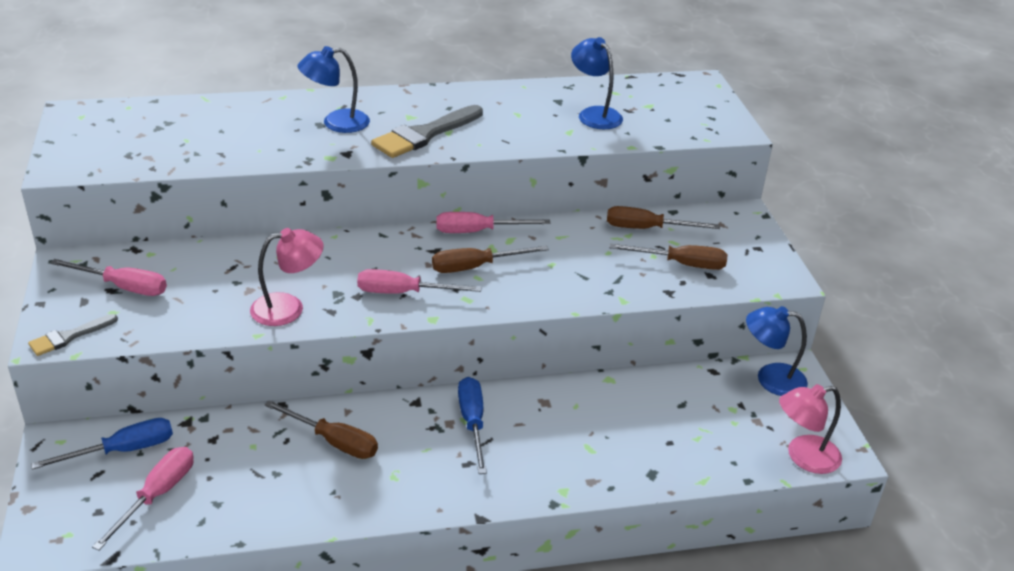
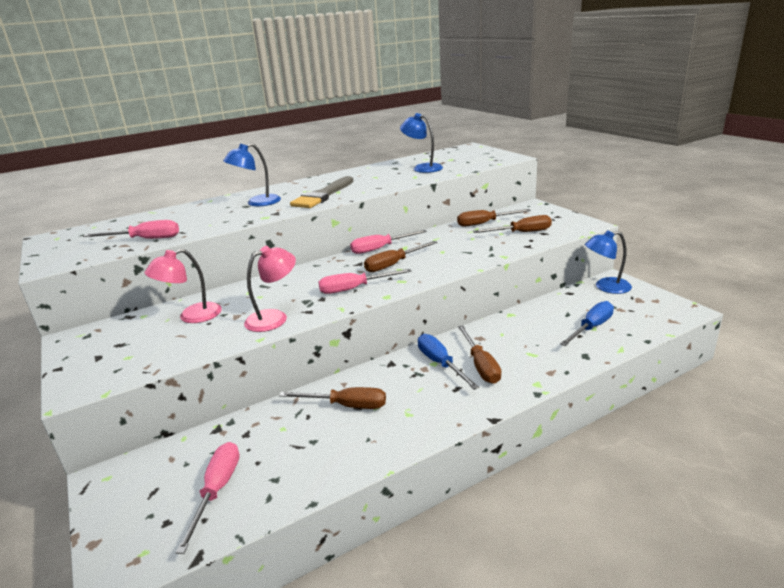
camera: 15 degrees left, 10 degrees down
grey brush [28,314,118,356] -> none
blue screwdriver [31,418,173,470] -> blue screwdriver moved to [560,301,614,346]
pink screwdriver [50,259,167,296] -> pink screwdriver moved to [83,220,179,239]
pink lamp [779,384,842,474] -> pink lamp moved to [144,249,222,323]
none -> brown screwdriver [458,325,501,384]

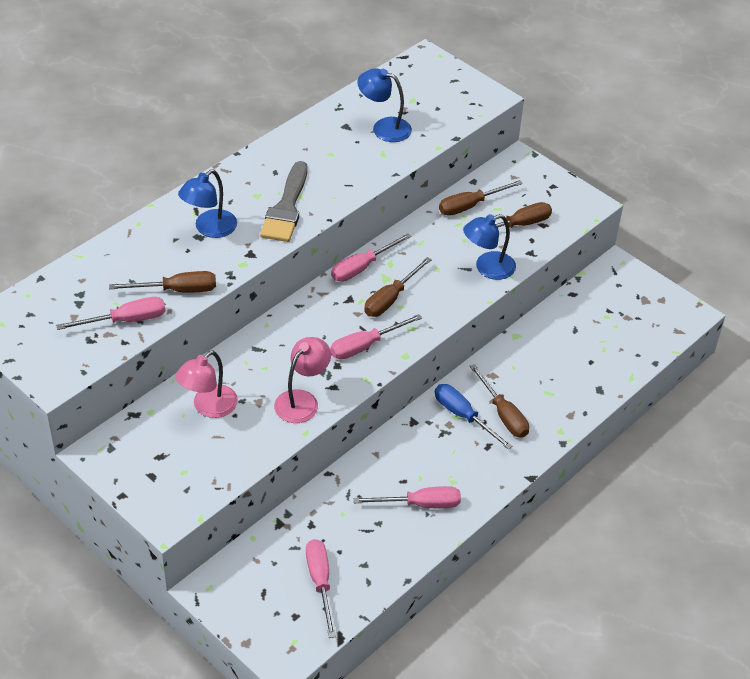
camera: 20 degrees left, 20 degrees up
brown screwdriver [279,387,386,409] -> brown screwdriver moved to [109,271,216,293]
blue screwdriver [560,301,614,346] -> none
blue lamp [585,230,632,294] -> blue lamp moved to [463,214,516,280]
none -> pink screwdriver [354,486,461,508]

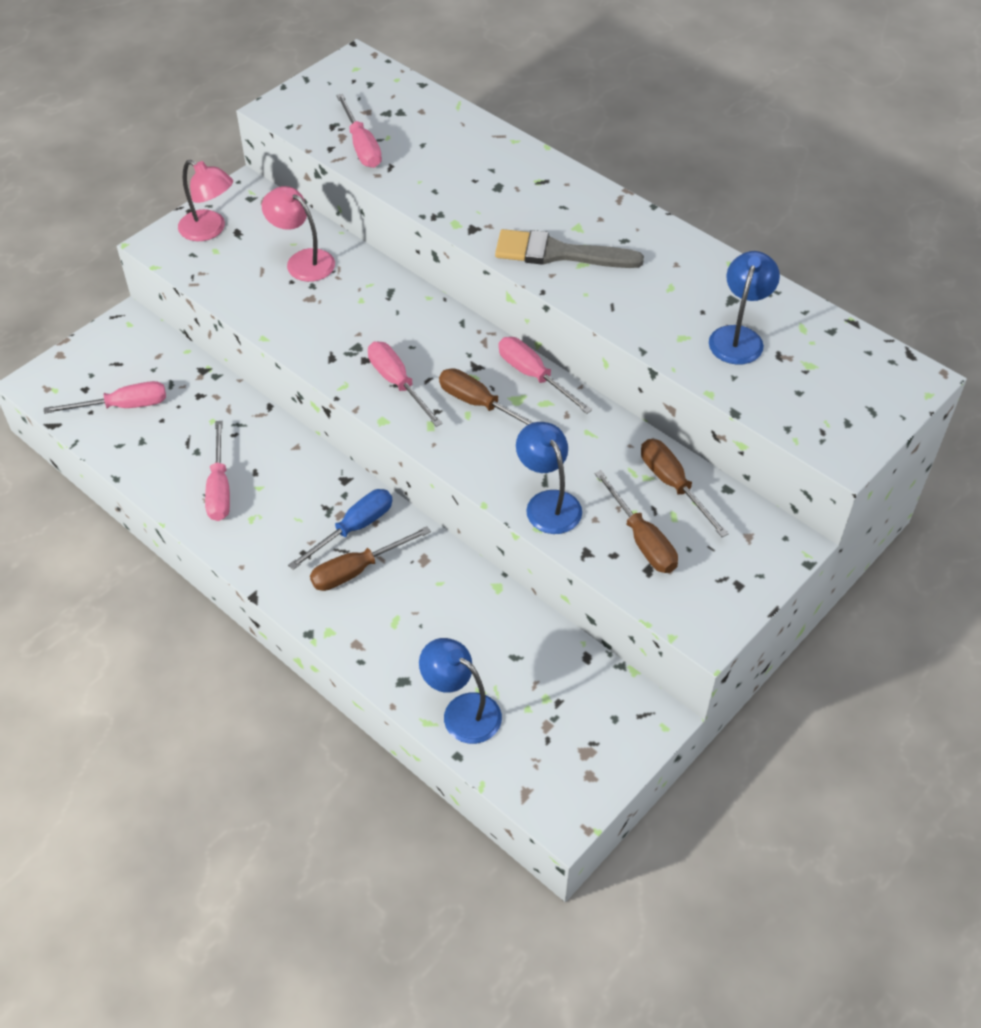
camera: 90 degrees right, 5 degrees up
brown screwdriver [109,271,216,293] -> none
blue lamp [178,169,237,238] -> blue lamp moved to [419,638,502,744]
pink lamp [274,337,331,423] -> pink lamp moved to [178,160,233,241]

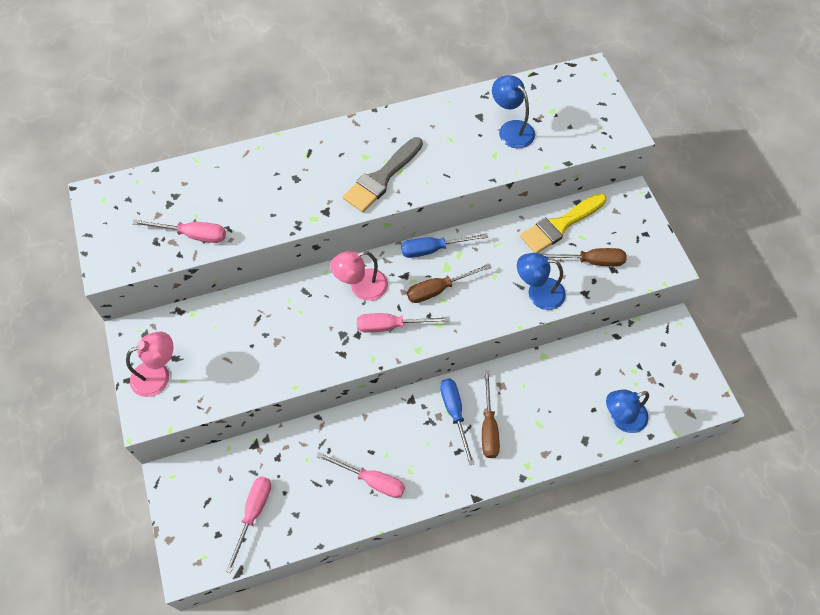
camera: 60 degrees left, 10 degrees up
pink lamp [262,186,335,282] -> pink lamp moved to [330,251,388,301]
pink screwdriver [499,337,592,414] -> blue screwdriver [401,233,488,258]
brown screwdriver [641,439,729,537] -> yellow brush [520,193,607,253]

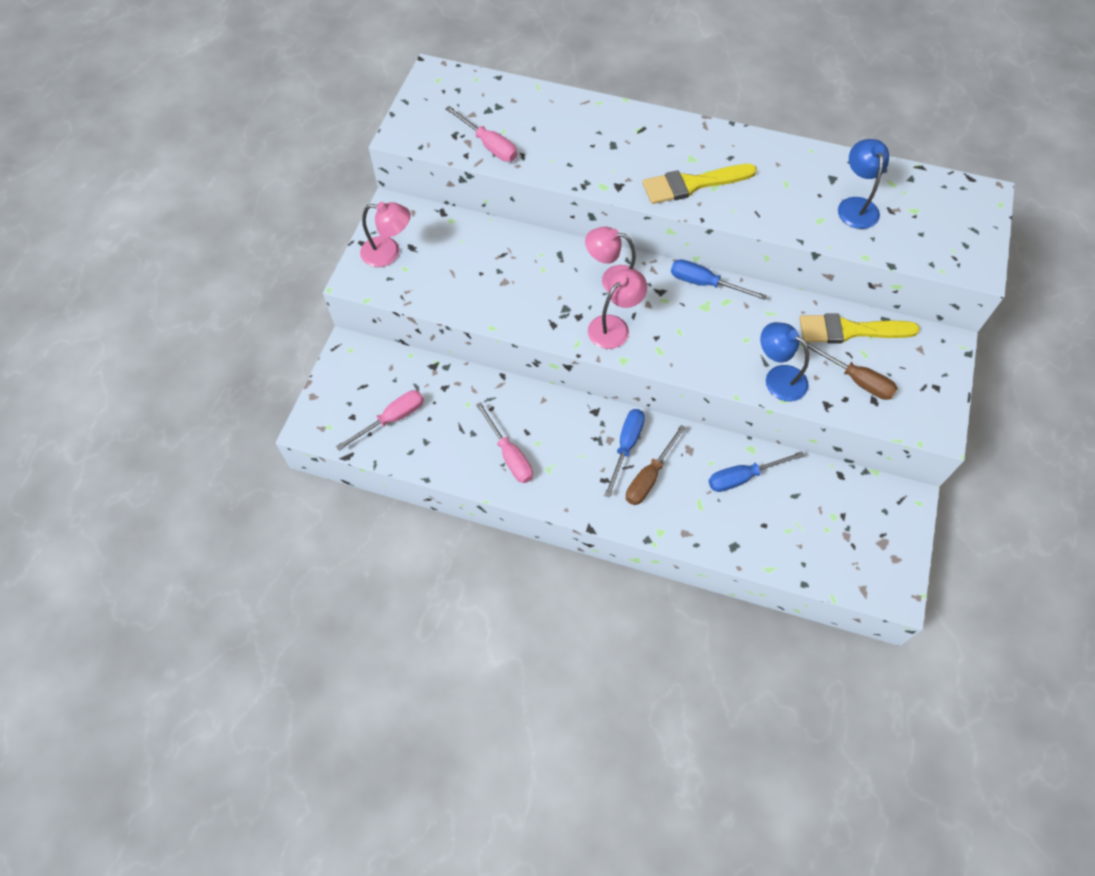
camera: 35 degrees right, 0 degrees up
grey brush [343,137,423,212] -> yellow brush [642,164,757,204]
pink screwdriver [357,313,450,333] -> pink lamp [588,269,647,349]
brown screwdriver [407,263,492,303] -> none
blue lamp [606,389,649,433] -> none
none -> blue screwdriver [709,451,804,492]

